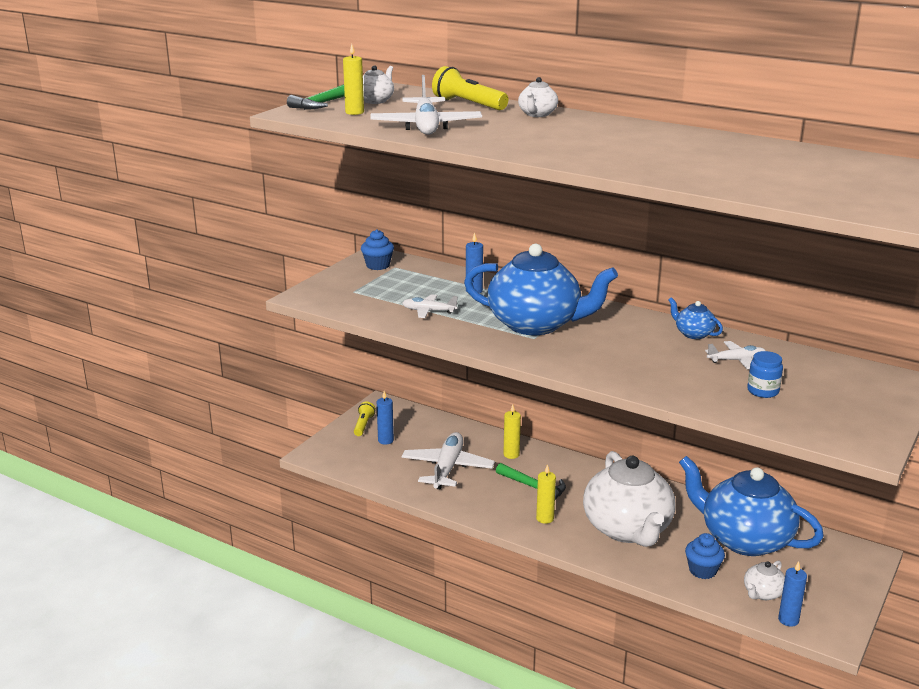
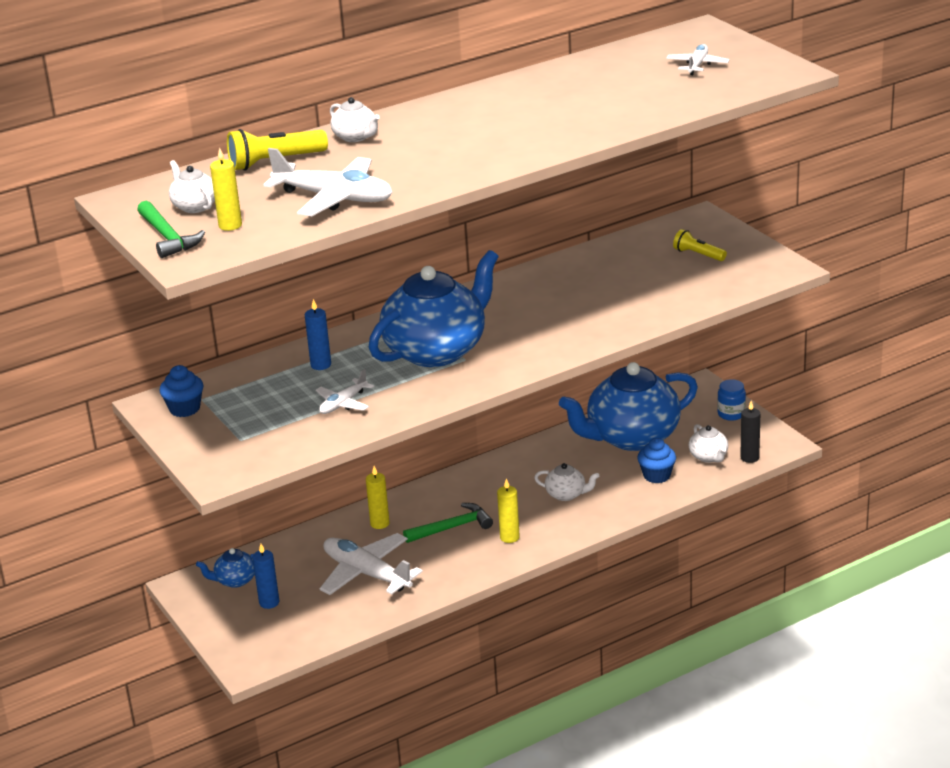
camera: 60 degrees left, 5 degrees up
yellow flashlight [354,401,376,436] -> yellow flashlight moved to [673,229,727,261]
white teapot [583,451,675,547] -> white teapot [534,463,599,501], size x0.42
blue teapot [668,297,723,339] -> blue teapot moved to [196,548,255,588]
white plane [705,341,766,369] -> white plane moved to [666,44,730,75]
blue jar [747,351,783,398] -> blue jar moved to [717,379,746,421]
blue candle [778,561,807,627] -> black candle [740,401,760,463]

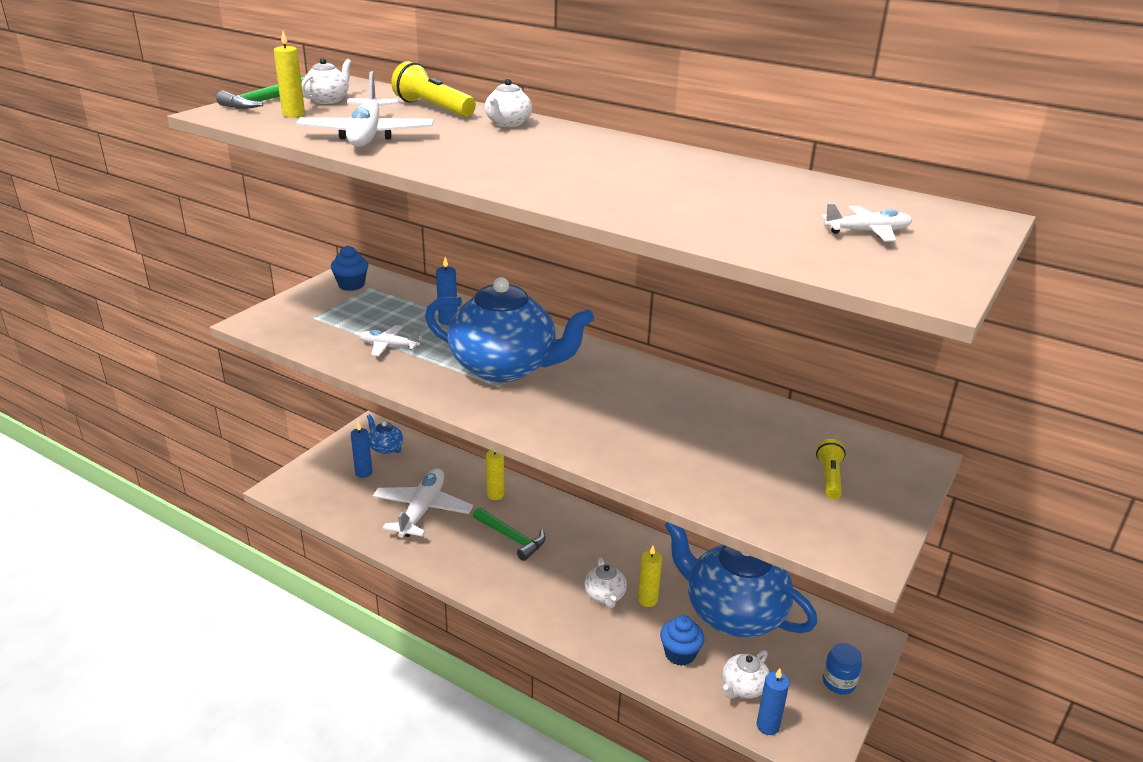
camera: 60 degrees right, 0 degrees up
yellow candle [497,479,520,543] -> yellow candle moved to [638,546,662,607]
black candle [740,401,760,463] -> blue candle [757,668,789,735]

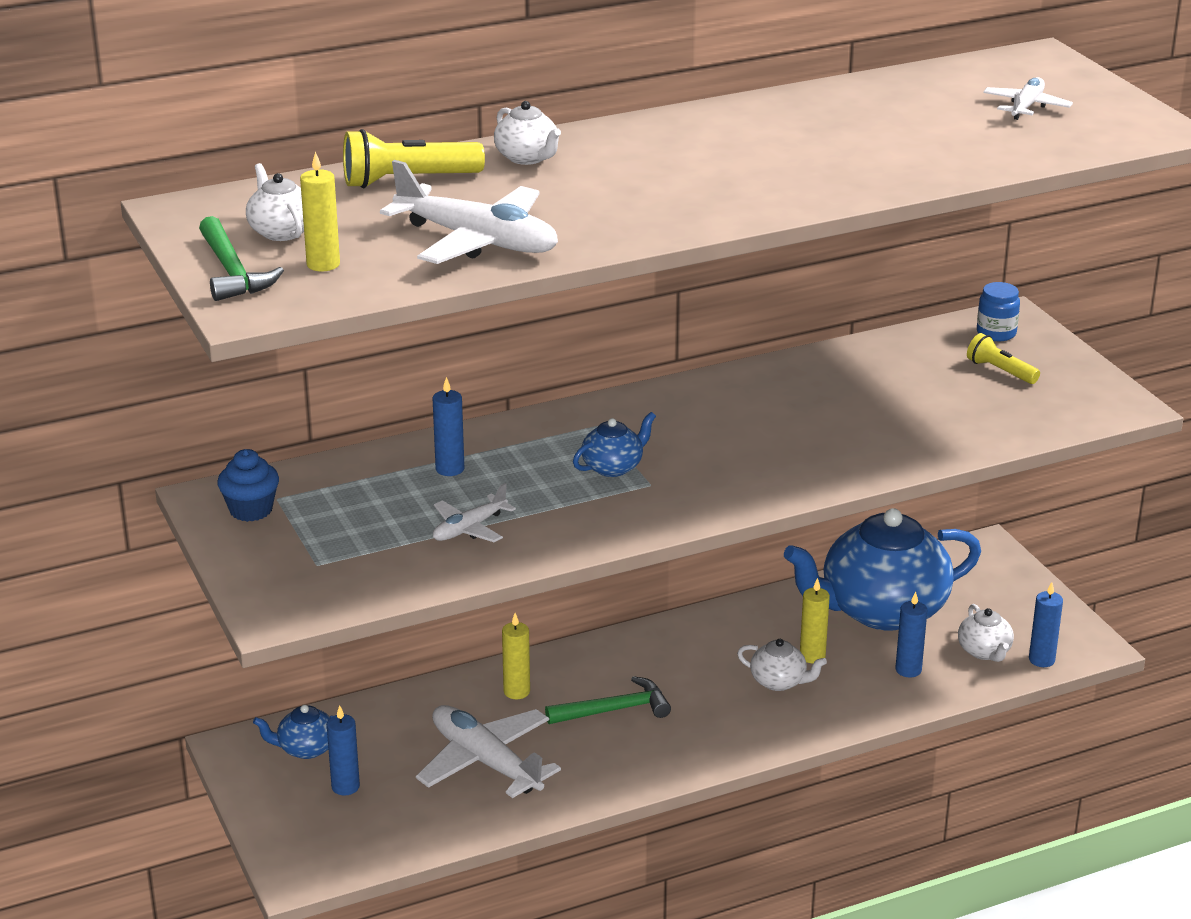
camera: 55 degrees left, 0 degrees up
blue teapot [425,277,594,382] -> blue teapot [573,412,656,477], size x0.42
blue cupcake [660,615,704,666] -> blue candle [895,591,927,678]
blue jar [823,643,862,695] -> blue jar moved to [977,282,1020,341]

